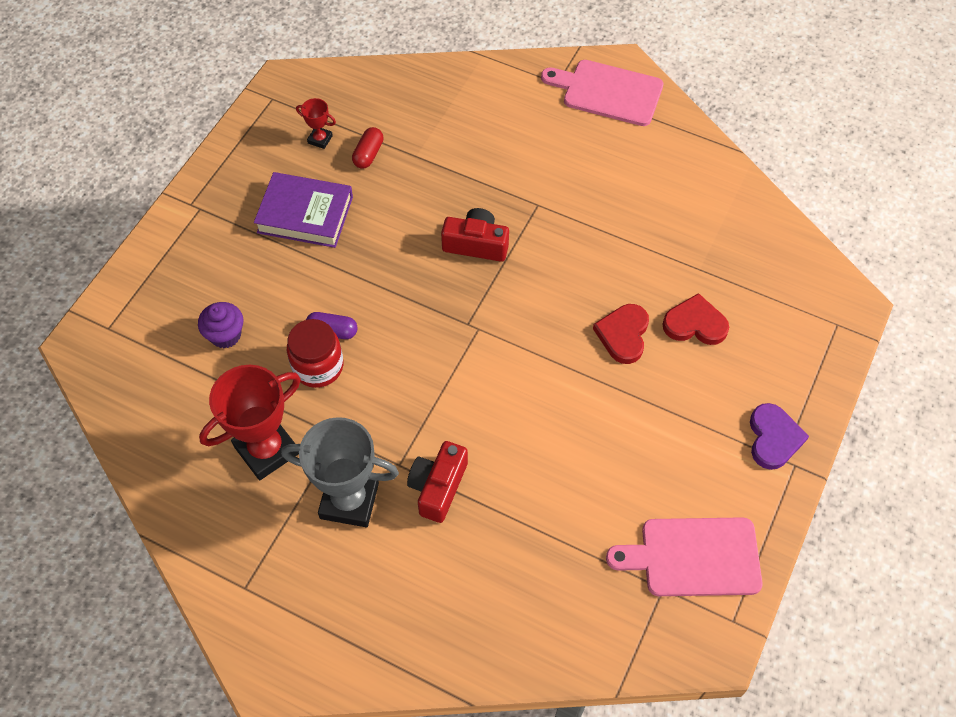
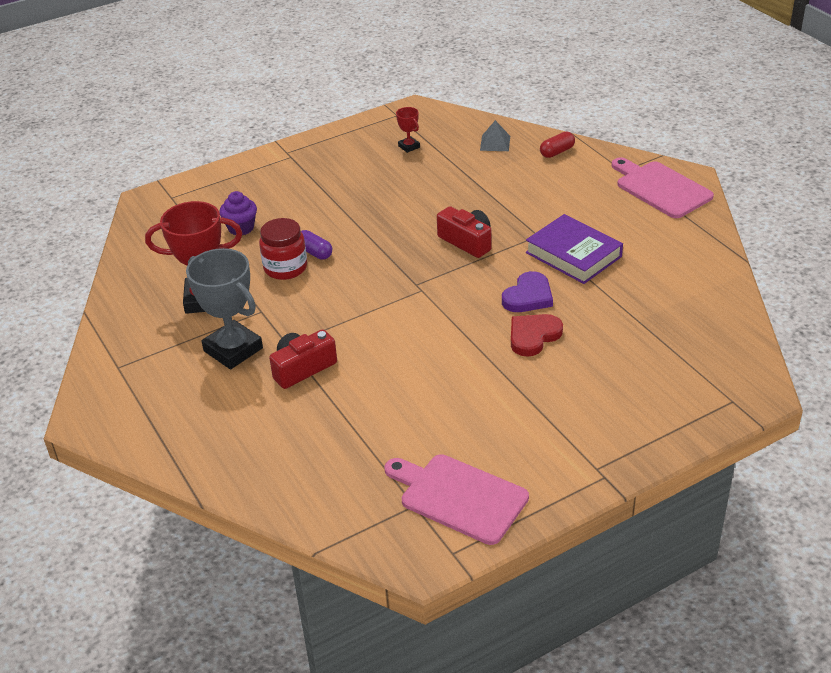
camera: 35 degrees right, 20 degrees down
purple book [254,172,353,248] -> purple book moved to [526,214,623,284]
red capsule [352,127,384,169] -> red capsule moved to [540,132,575,158]
red heart [663,293,729,345] -> none
purple heart [750,403,809,470] -> purple heart moved to [502,271,553,312]
none -> grey pyramid [480,120,510,151]

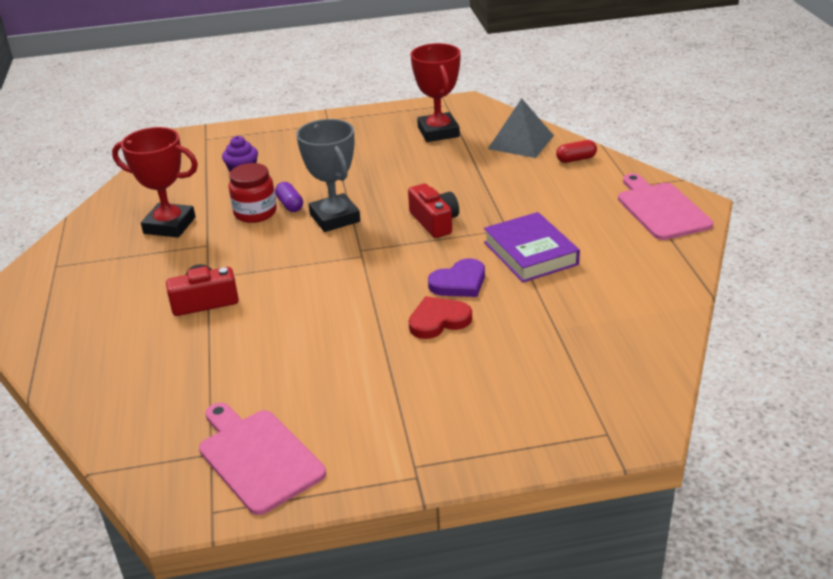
camera: 20 degrees right, 5 degrees down
grey trophy [186,248,263,369] -> grey trophy moved to [296,119,360,232]
red trophy [396,107,420,153] -> red trophy [410,43,461,142], size x2.18
grey pyramid [480,120,510,151] -> grey pyramid [488,99,554,158], size x1.77

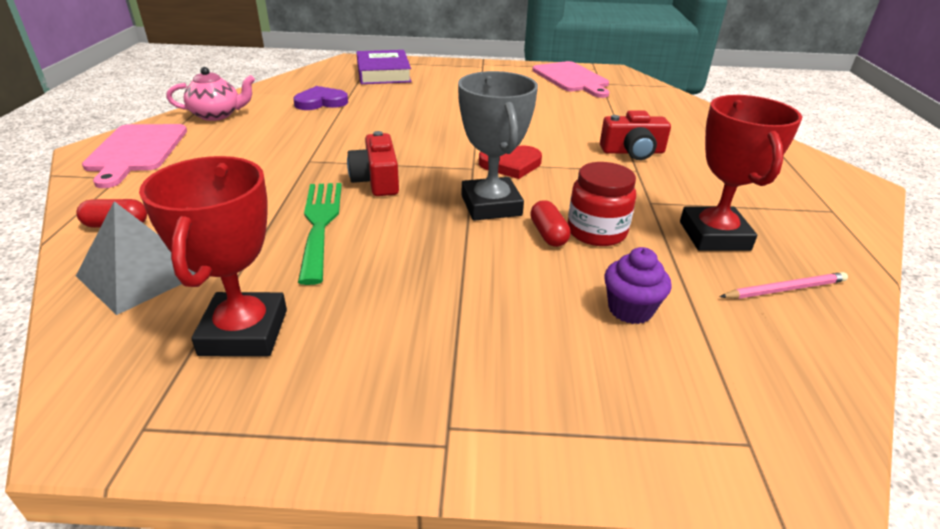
camera: 170 degrees left, 0 degrees up
red trophy [112,127,198,238] -> red trophy turned 60 degrees clockwise [680,95,802,251]
purple capsule [275,182,303,212] -> red capsule [530,200,571,247]
red heart [408,296,472,339] -> red heart moved to [479,146,542,179]
purple heart [428,258,485,297] -> purple heart moved to [293,86,348,110]
purple book [484,212,580,282] -> purple book moved to [356,50,412,84]
none -> pink teapot [166,67,255,121]
none -> green fork [298,183,342,285]
none -> pink pencil [720,272,848,299]

